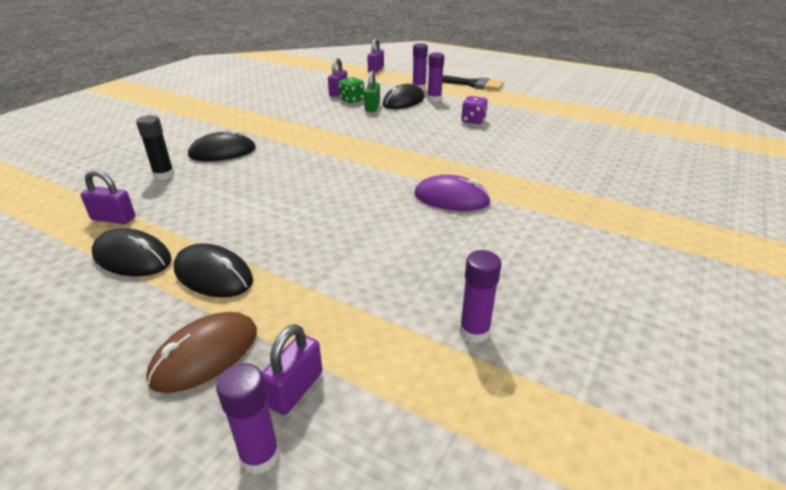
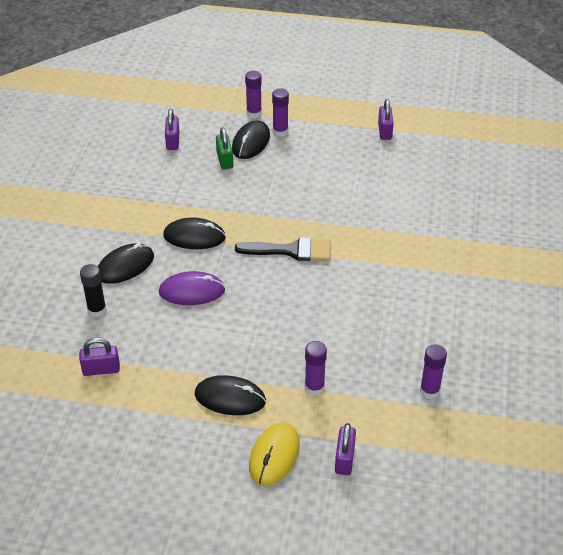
camera: 20 degrees left, 10 degrees up
black mouse [92,228,172,276] -> black mouse moved to [163,218,226,249]
brown mouse [146,312,257,393] -> yellow mouse [249,422,300,486]
purple glue stick [216,363,280,475] -> purple glue stick moved to [305,341,327,396]
green dice [339,77,364,103] -> none
purple padlock [367,38,384,73] -> purple padlock moved to [378,99,394,140]
purple mouse [414,175,491,211] -> purple mouse moved to [159,271,225,305]
black brush [442,75,504,90] -> black brush moved to [235,237,331,261]
purple dice [461,96,488,124] -> none

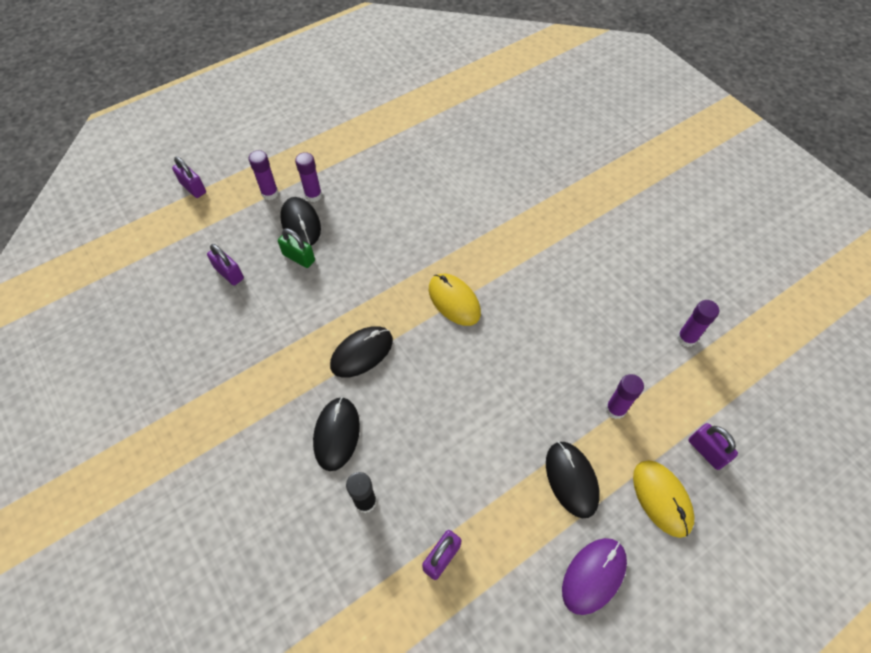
camera: 45 degrees left, 15 degrees up
purple mouse [159,271,225,305] -> purple mouse moved to [562,538,627,615]
black mouse [195,375,266,415] -> black mouse turned 75 degrees counterclockwise [546,441,600,518]
black brush [235,237,331,261] -> yellow mouse [429,274,481,326]
purple padlock [378,99,394,140] -> purple padlock moved to [172,157,206,198]

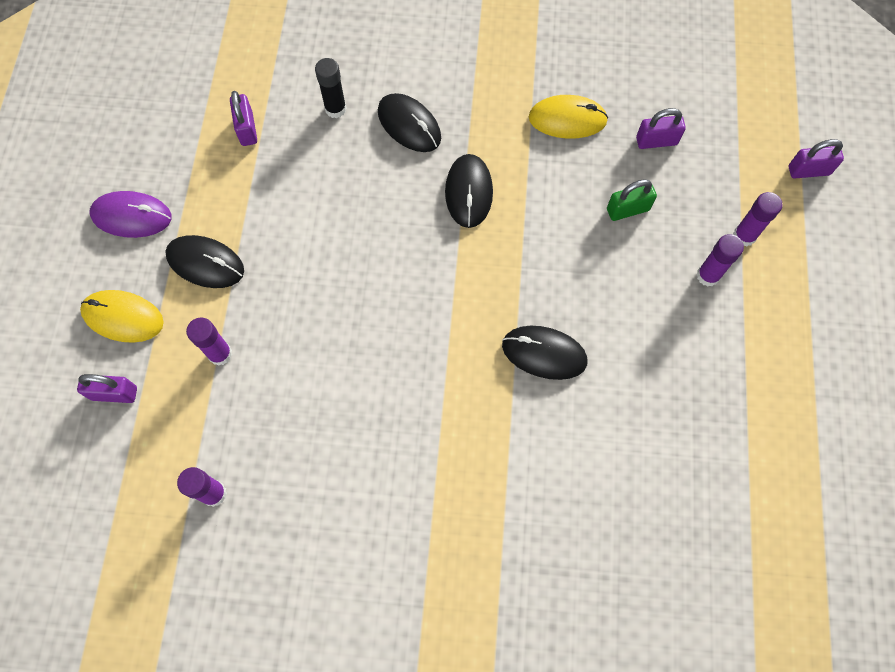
camera: 130 degrees right, 10 degrees up
black mouse [280,197,321,246] -> black mouse moved to [502,326,587,380]
yellow mouse [429,274,481,326] -> yellow mouse moved to [529,95,608,139]
purple mouse [562,538,627,615] -> purple mouse turned 75 degrees counterclockwise [89,191,172,238]

